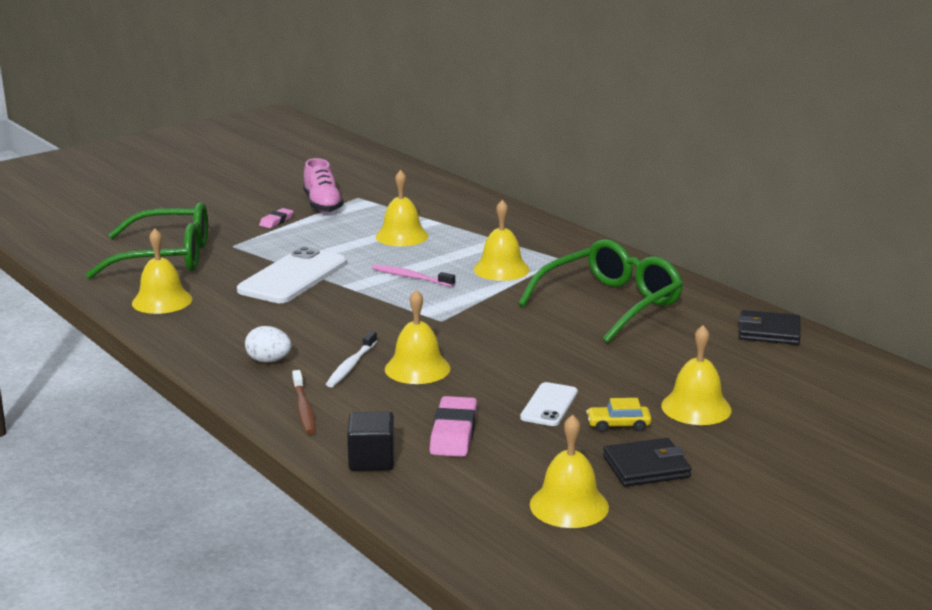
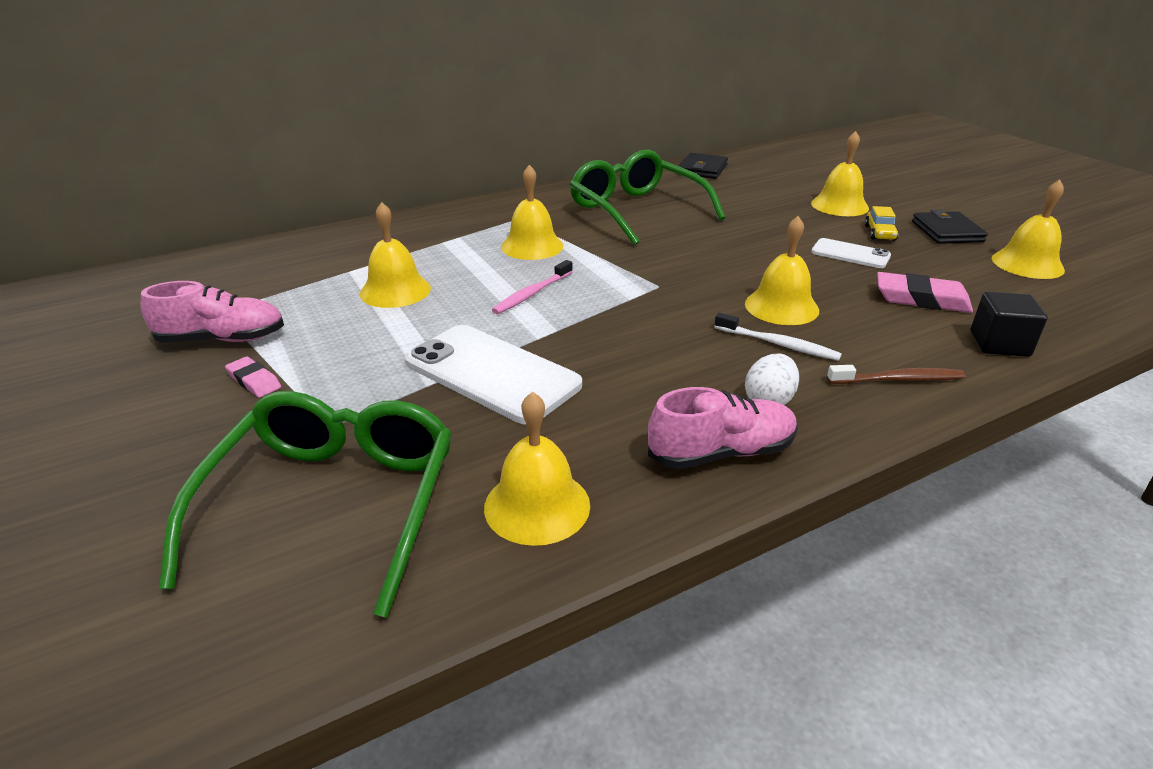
camera: 80 degrees left, 10 degrees up
none -> pink shoe [648,387,798,469]

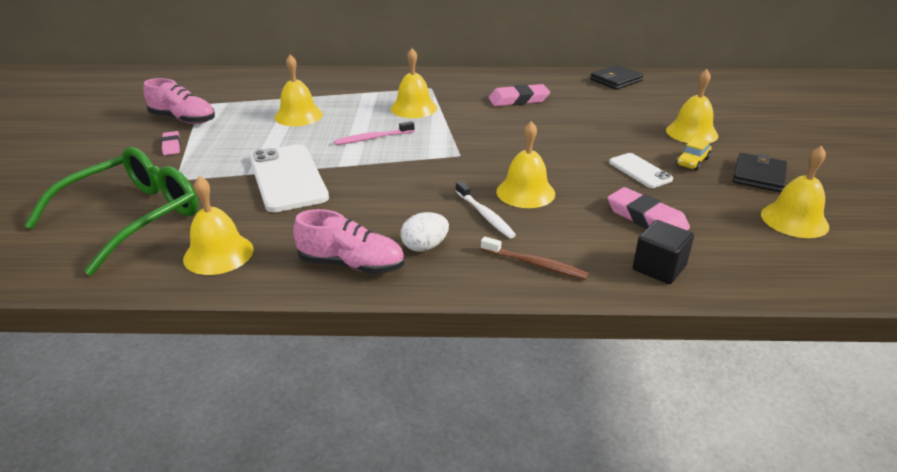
camera: 30 degrees right, 0 degrees up
green glasses [570,150,725,246] -> pink eraser [489,84,550,106]

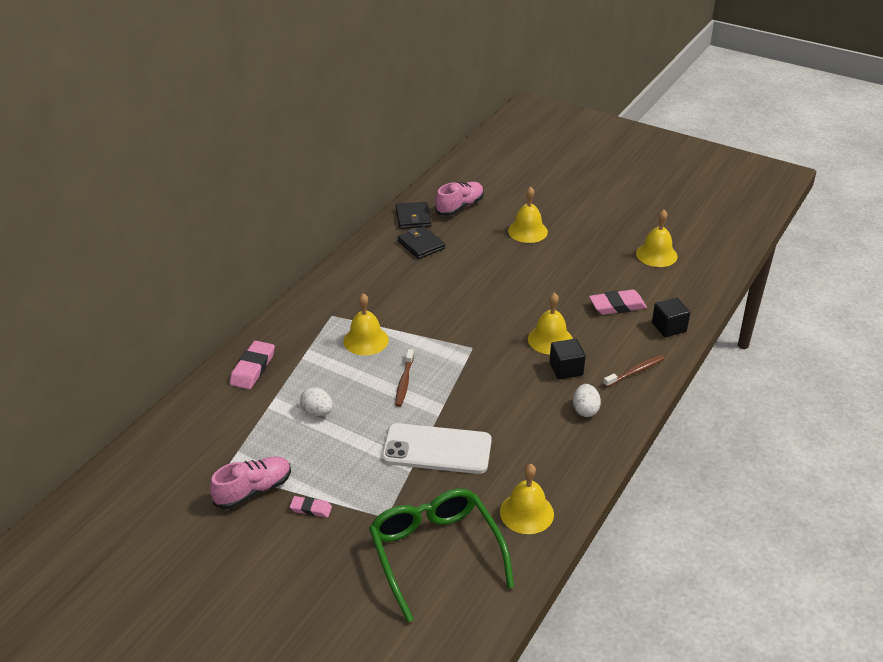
camera: 60 degrees left, 5 degrees up
yellow bell [274,54,323,126] -> white egg [300,387,333,416]
pink shoe [293,209,404,274] -> pink shoe moved to [435,182,484,216]
pink toothbrush [334,121,414,145] -> brown toothbrush [395,349,414,407]
white toothbrush [456,181,516,238] -> black cube [549,339,586,379]
pink eraser [489,84,550,106] -> pink eraser moved to [229,341,275,389]
white phone [609,153,673,188] -> none
yellow car [676,137,712,171] -> none
black wallet [732,153,787,192] -> black wallet moved to [398,226,445,259]

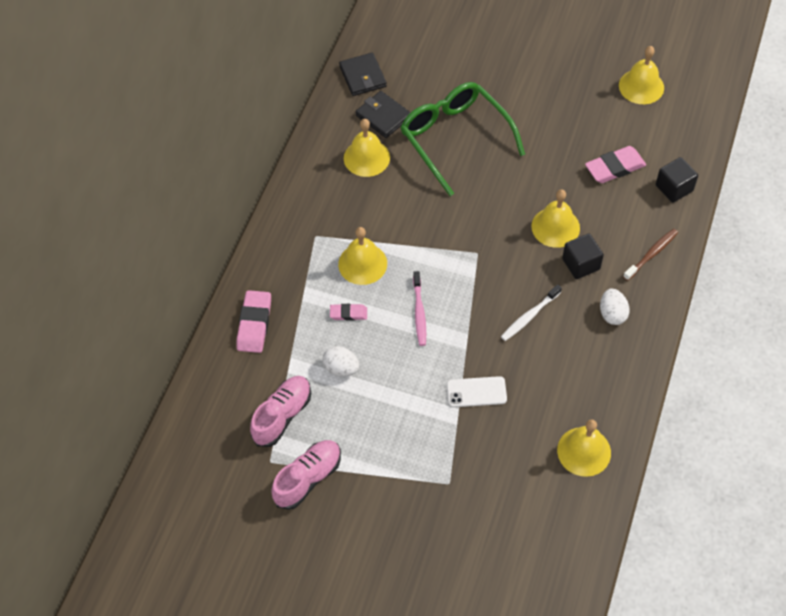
camera: 10 degrees left, 20 degrees up
pink eraser [290,496,332,517] -> pink eraser moved to [330,304,367,321]
green glasses [369,489,514,623] -> green glasses moved to [400,82,525,196]
white phone [382,423,492,474] -> white phone [446,376,507,407], size x0.54
brown toothbrush [395,349,414,407] -> pink toothbrush [413,271,426,346]
pink shoe [435,182,484,216] -> pink shoe moved to [250,376,311,447]
yellow bell [508,186,548,243] -> yellow bell moved to [344,119,390,177]
none -> white toothbrush [501,284,562,341]

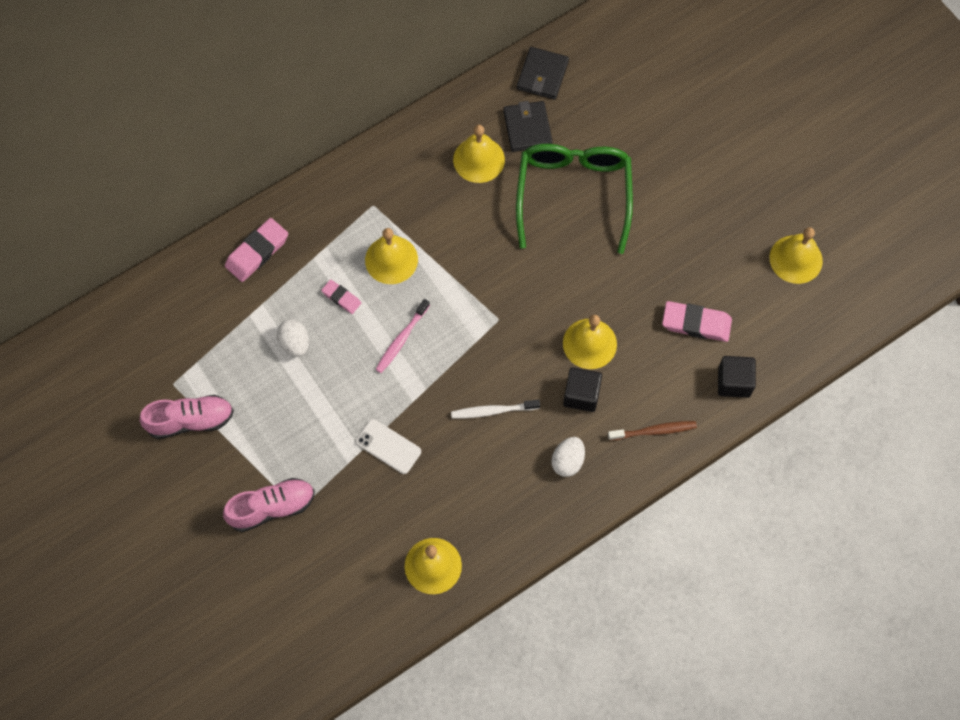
camera: 35 degrees right, 10 degrees up
pink shoe [250,376,311,447] -> pink shoe moved to [223,478,315,532]

